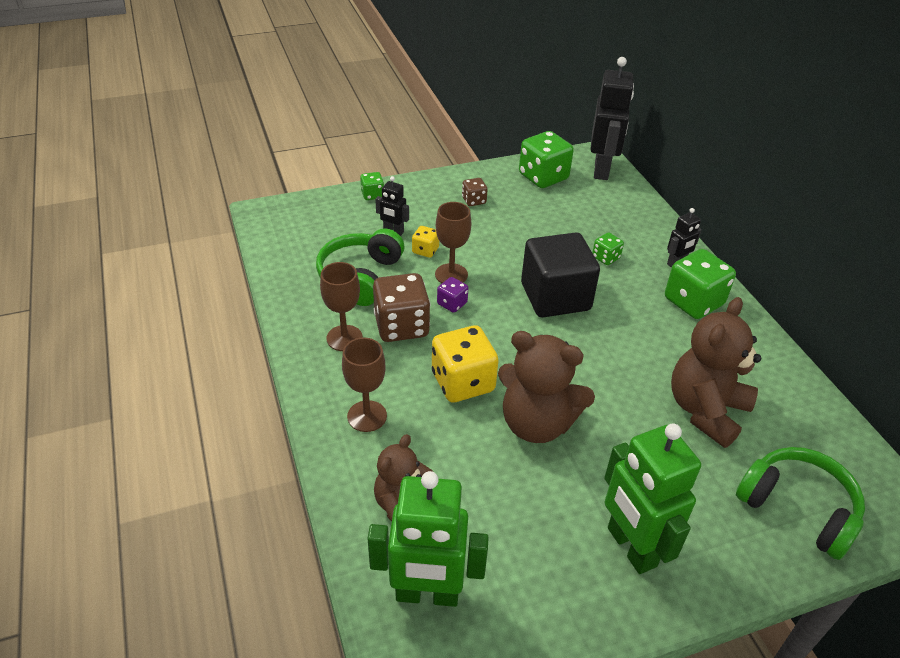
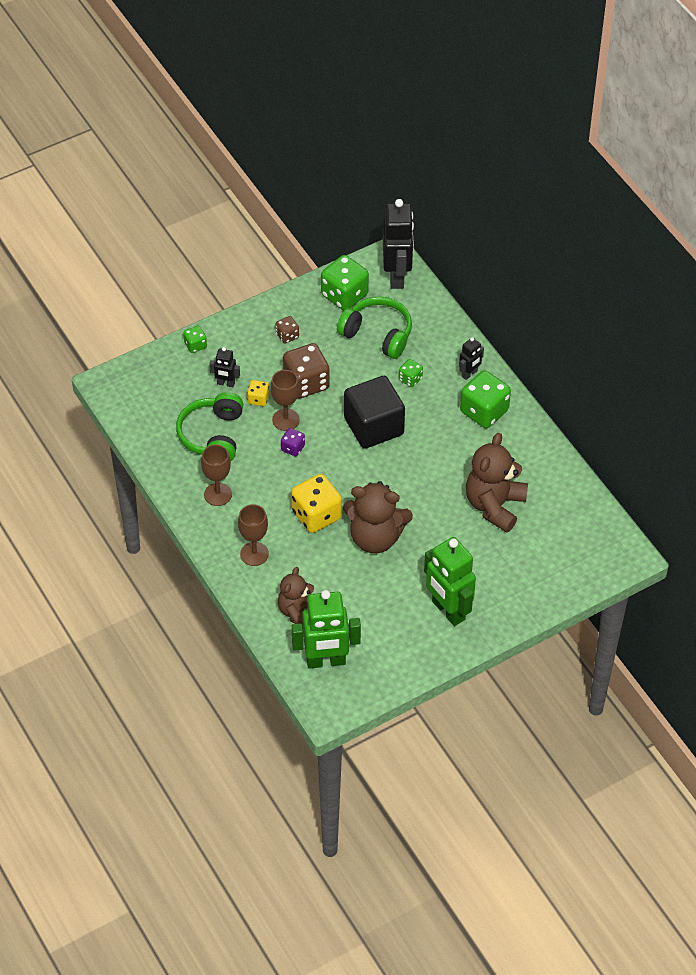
camera: 10 degrees left, 10 degrees up
brown dice [373,273,430,342] -> brown dice moved to [283,343,330,398]
green headphones [736,447,865,560] -> green headphones moved to [337,297,412,359]

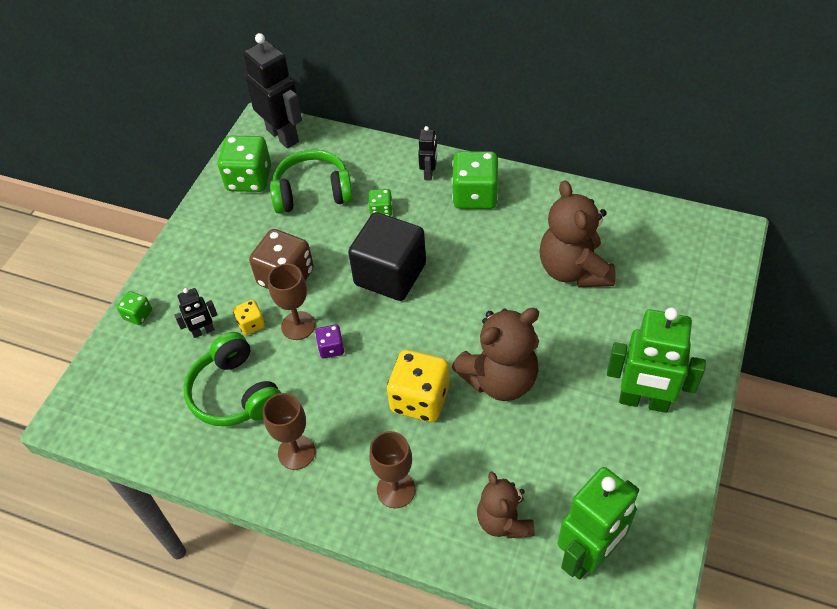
camera: 35 degrees left, 0 degrees up
brown dice [276,316,299,344] -> none

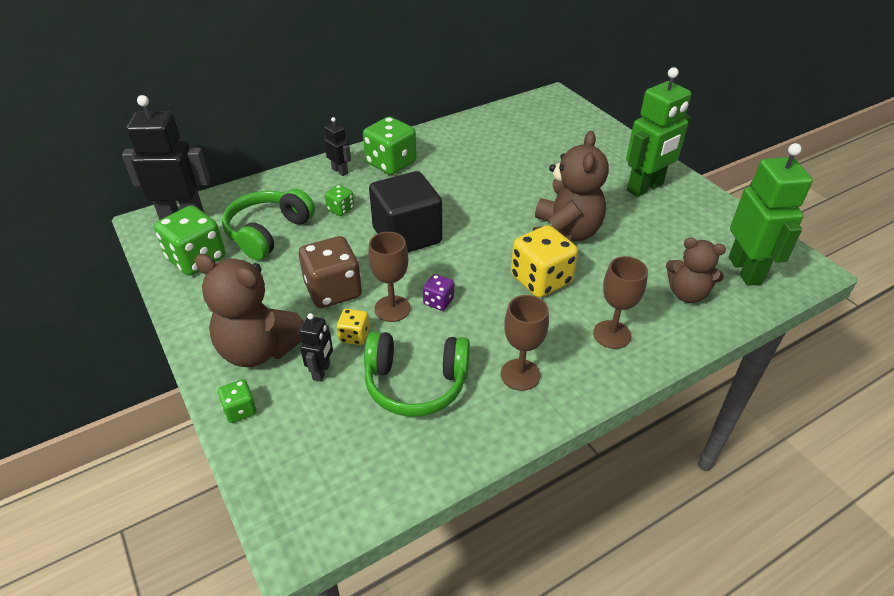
camera: 55 degrees left, 10 degrees down
brown teddy bear [540,180,615,287] -> brown teddy bear moved to [194,254,304,367]

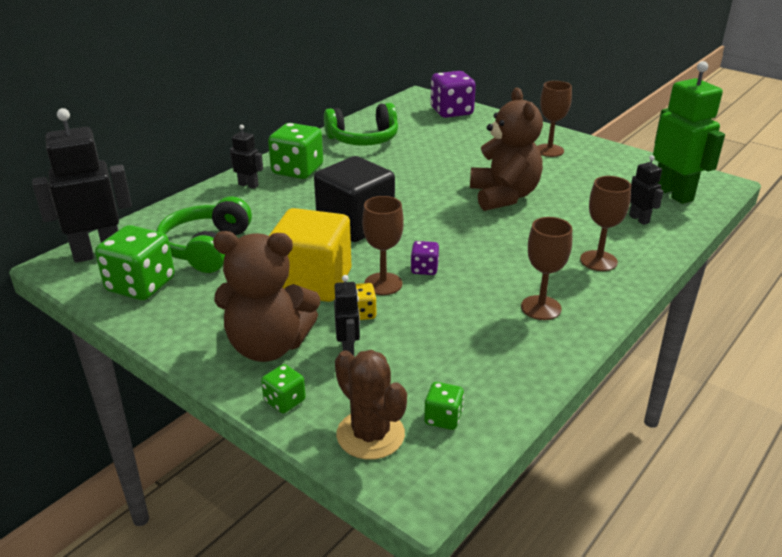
camera: 20 degrees left, 10 degrees down
brown dice [299,236,362,308] -> yellow cube [269,208,351,302]
green dice [325,185,354,216] -> green dice moved to [424,382,464,430]
green headphones [364,331,470,417] -> green headphones moved to [324,103,398,146]
yellow dice [511,225,578,298] -> none
green robot [626,67,691,197] -> brown goblet [537,81,572,157]
brown teddy bear [666,237,726,303] -> black robot [629,155,664,225]
none -> brown cactus [335,350,407,460]
none -> purple dice [431,71,476,118]

